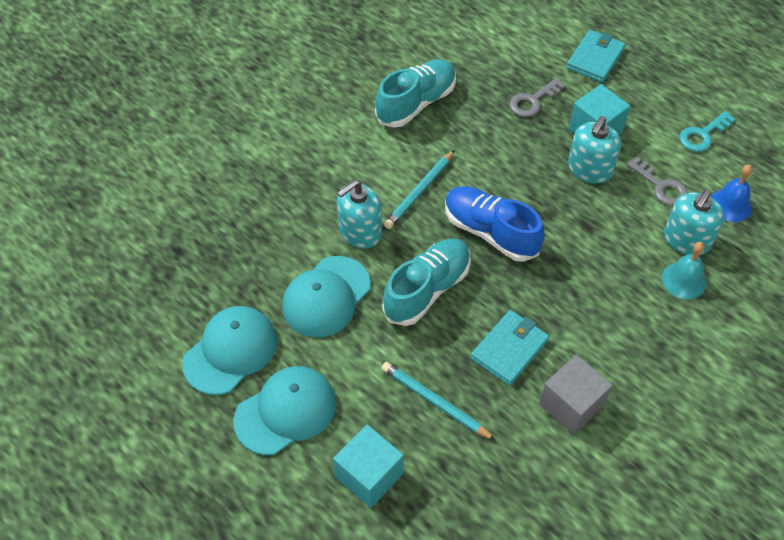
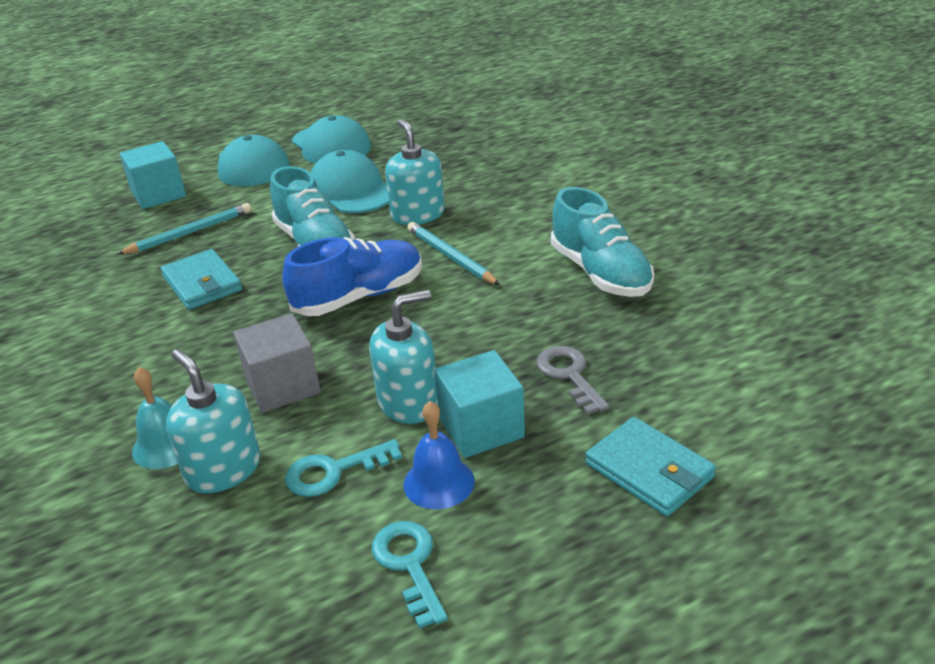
camera: 110 degrees right, 20 degrees down
grey cube [539,355,613,435] -> grey cube moved to [233,313,321,413]
turquoise soap dispenser [568,116,621,184] -> turquoise soap dispenser turned 105 degrees clockwise [369,290,438,424]
grey key [627,156,688,206] -> turquoise key [285,439,402,497]
blue bell [711,165,753,222] -> blue bell moved to [404,401,475,510]

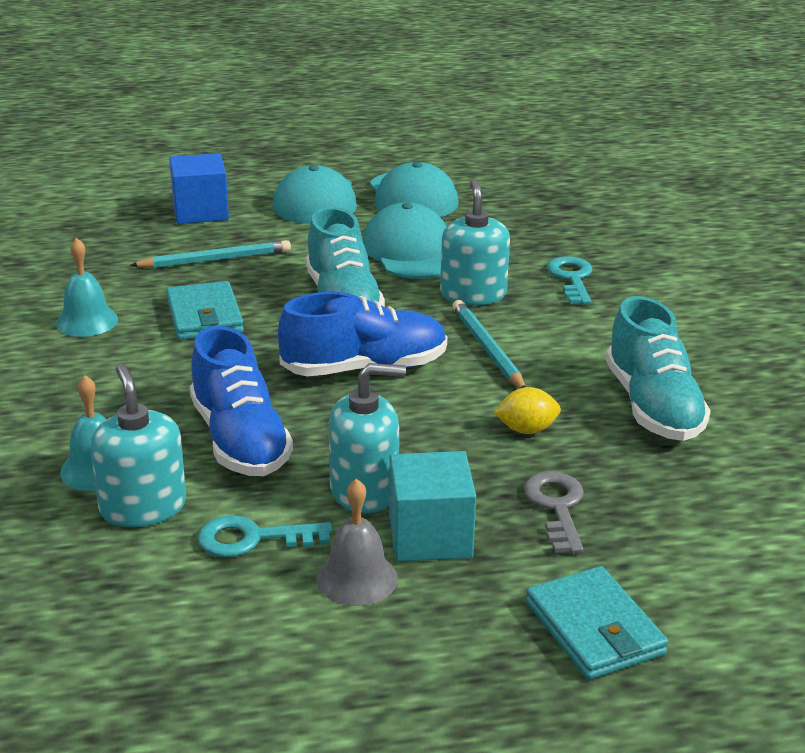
camera: 15 degrees right, 5 degrees down
turquoise cube [120,141,186,209] -> blue cube [169,153,229,224]
grey cube [233,313,321,413] -> blue shoe [190,326,293,476]
turquoise key [372,521,448,629] -> turquoise key moved to [547,256,592,305]
blue bell [404,401,475,510] -> grey bell [316,479,398,606]
none -> turquoise bell [56,238,118,337]
none -> yellow lemon [494,387,561,434]

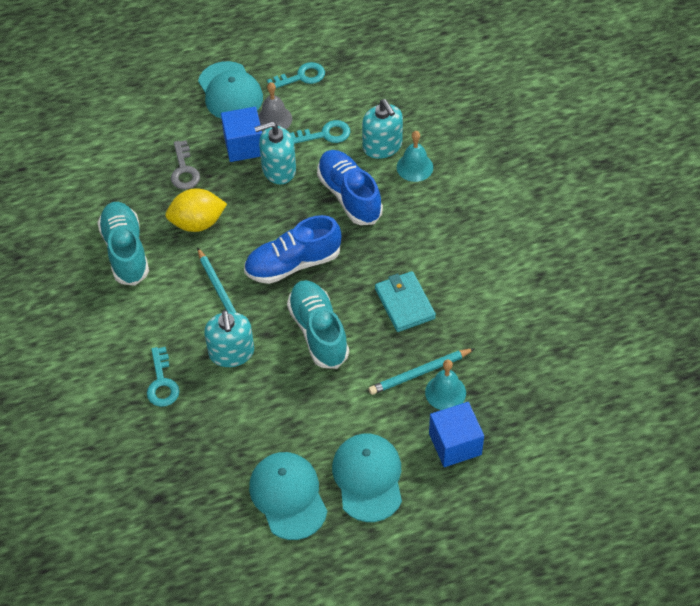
camera: 175 degrees right, 25 degrees up
turquoise bell [56,238,118,337] -> turquoise bell moved to [425,360,466,410]
turquoise cap [363,202,446,279] -> turquoise cap moved to [198,61,263,119]
turquoise cube [389,451,476,562] -> blue cube [221,107,262,162]
yellow lemon [494,387,561,434] -> yellow lemon [165,188,227,232], size x1.69
turquoise wallet [526,566,668,680] -> none
none -> turquoise key [267,62,325,88]

